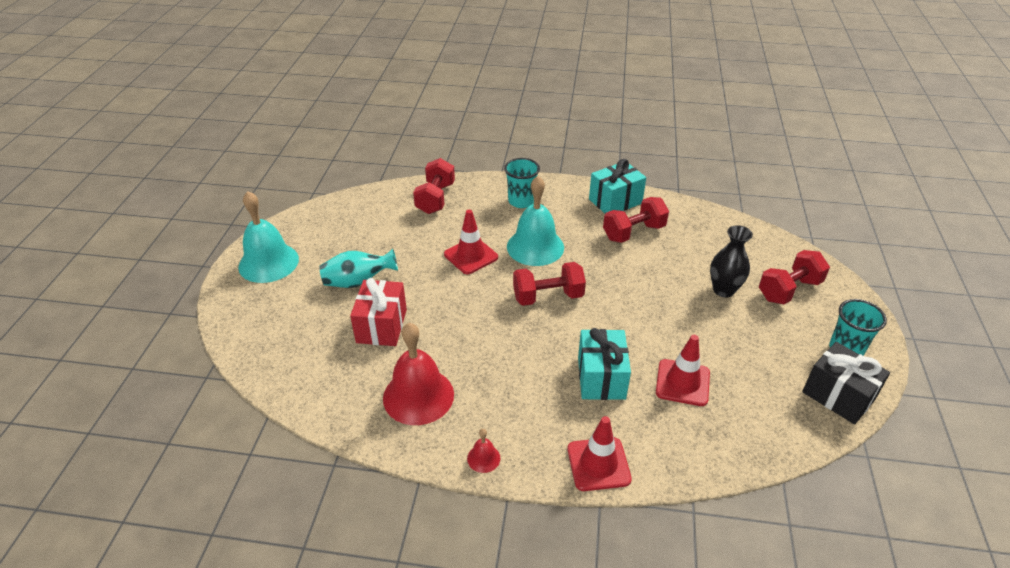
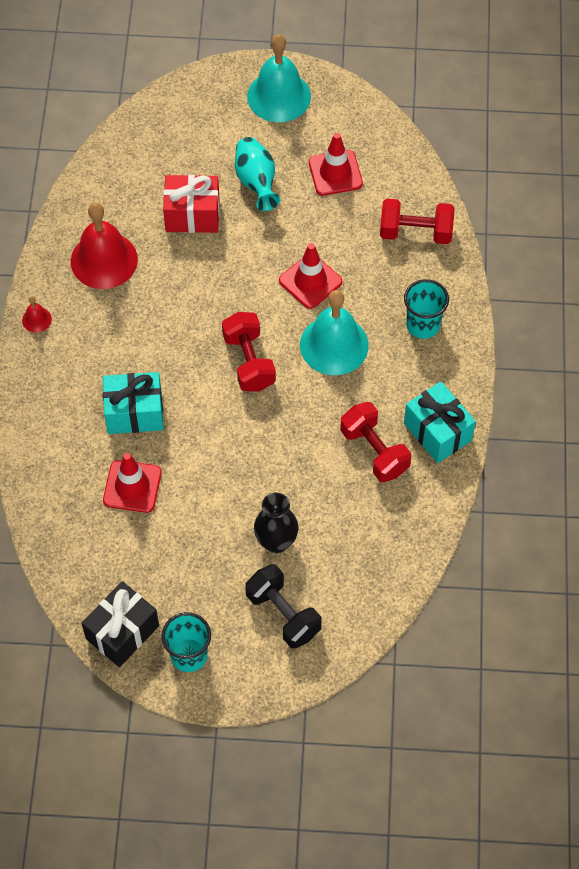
camera: 85 degrees right, 20 degrees up
red traffic cone [567,416,632,491] -> red traffic cone moved to [309,133,363,196]
red dumbbell [759,250,830,304] -> black dumbbell [245,564,322,649]

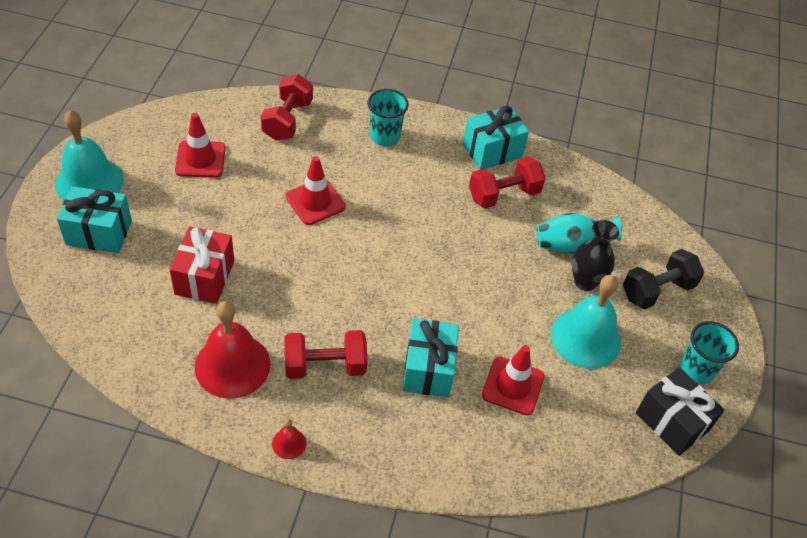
camera: 85 degrees left, 10 degrees down
red dumbbell [222,312,276,391] -> red dumbbell moved to [284,330,368,379]
turquoise vase [235,137,280,211] -> turquoise vase moved to [537,213,622,253]
turquoise bell [300,290,369,375] -> turquoise bell moved to [551,275,621,369]
none -> turquoise gift [57,186,132,253]

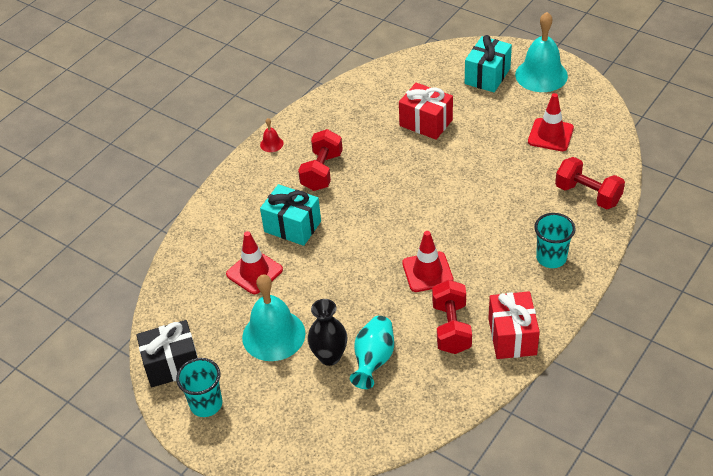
camera: 120 degrees right, 5 degrees down
red bell [195,301,270,399] -> none
red traffic cone [286,156,346,225] -> red traffic cone moved to [402,231,454,292]
turquoise gift [463,106,529,170] -> red gift [488,291,540,359]
black dumbbell [623,249,704,309] -> none

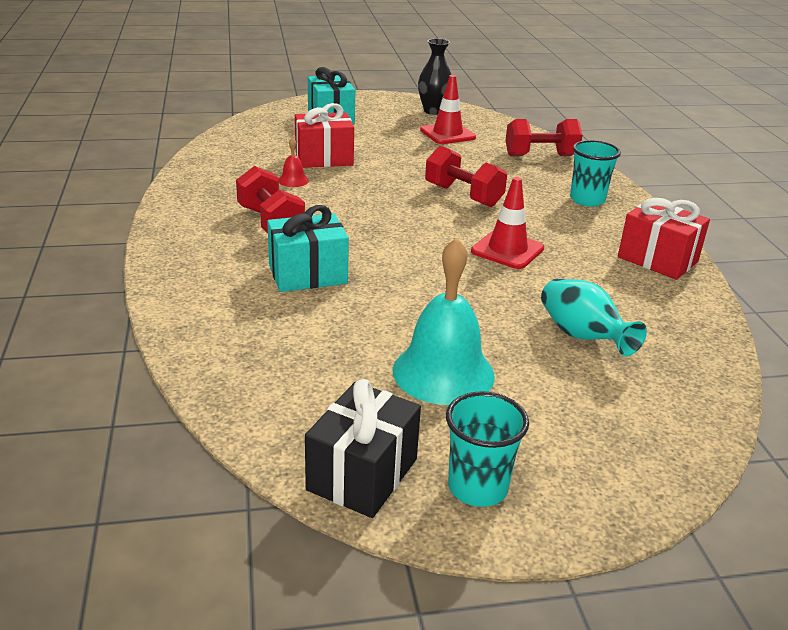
camera: 50 degrees left, 15 degrees down
red traffic cone [226,231,283,294] -> none
red bell [260,118,284,152] -> red bell moved to [279,137,309,187]
black vase [308,299,347,366] -> black vase moved to [418,38,451,115]
red dumbbell [432,280,472,354] -> red dumbbell moved to [425,146,507,207]
turquoise bell [515,12,568,92] -> none

